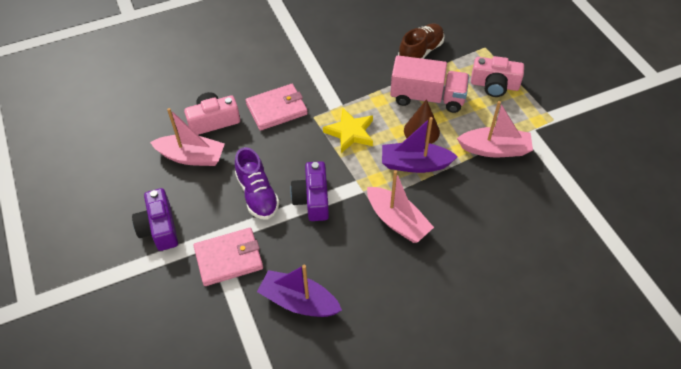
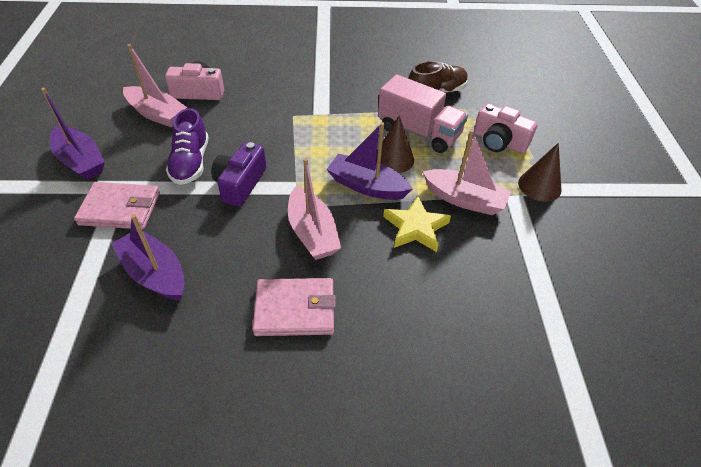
camera: 20 degrees right, 5 degrees down
purple camera [132,188,178,251] -> purple boat [41,88,105,180]
pink wallet [246,84,308,131] -> pink wallet moved to [252,278,336,336]
yellow star [323,108,373,153] -> yellow star moved to [383,196,451,252]
none -> brown cone [518,143,562,201]

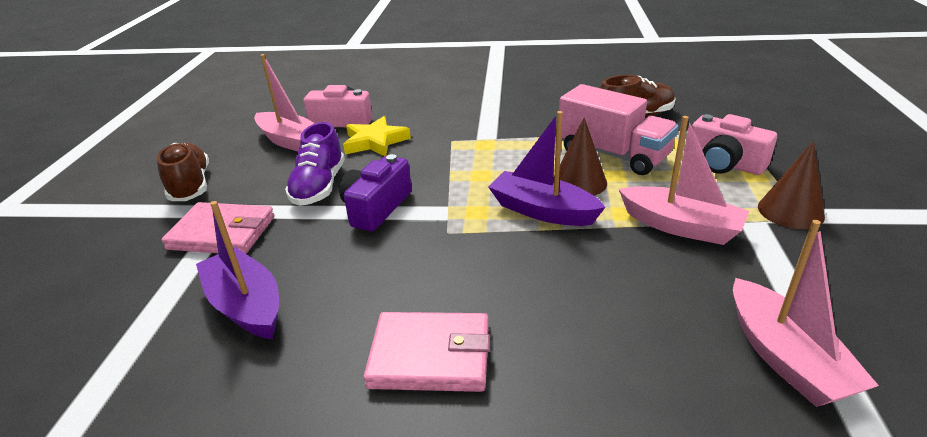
camera: 10 degrees right, 15 degrees down
purple boat [41,88,105,180] -> brown shoe [157,142,209,201]
pink boat [288,158,341,260] -> pink boat moved to [733,220,879,407]
yellow star [383,196,451,252] -> yellow star moved to [343,116,411,156]

